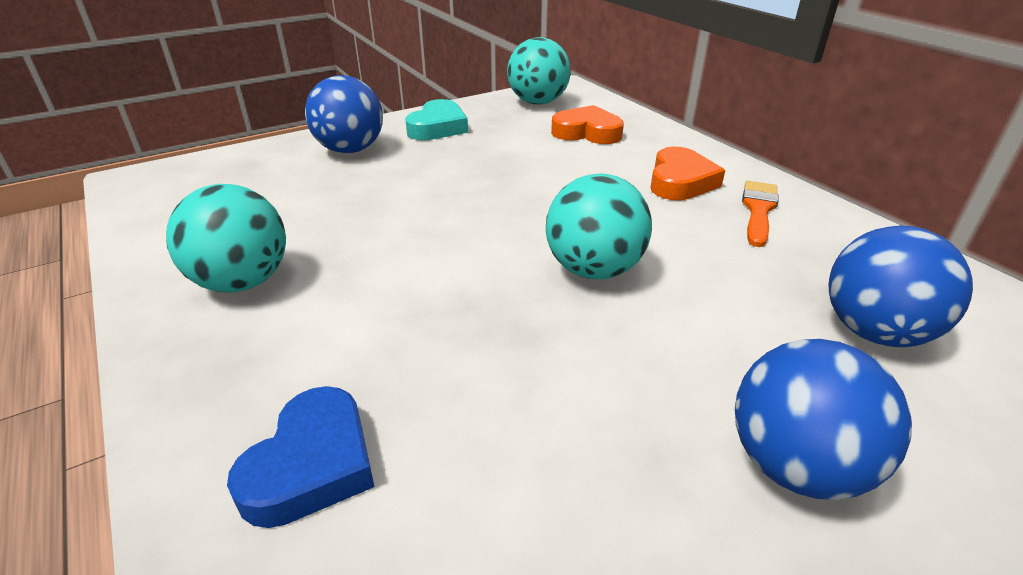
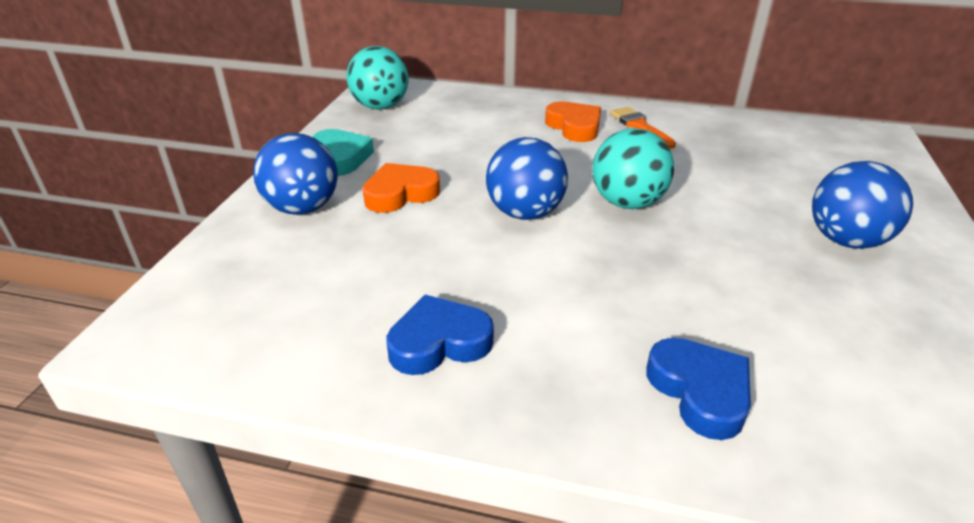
camera: 45 degrees left, 0 degrees up
turquoise ball [166,184,286,293] -> blue heart [387,295,494,375]
orange heart [551,105,624,144] -> orange heart moved to [362,163,440,213]
blue ball [828,226,973,347] -> blue ball moved to [486,137,568,220]

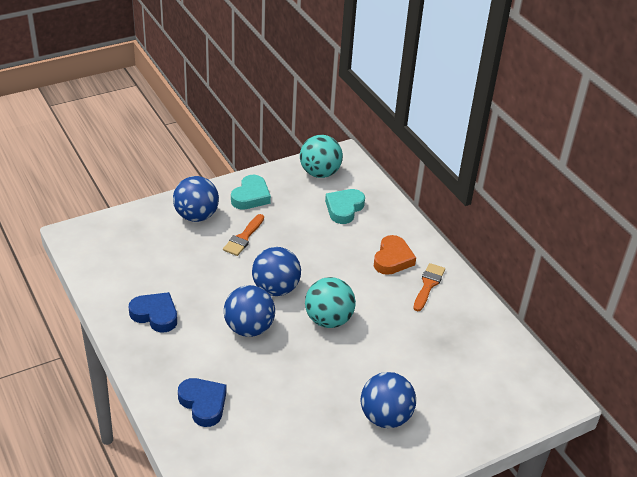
camera: 45 degrees right, 5 degrees up
orange heart [362,163,440,213] -> orange brush [223,214,264,256]
blue heart [646,338,751,440] -> blue heart turned 60 degrees counterclockwise [178,378,227,427]
none -> blue ball [224,285,275,337]
none -> turquoise heart [325,189,365,224]

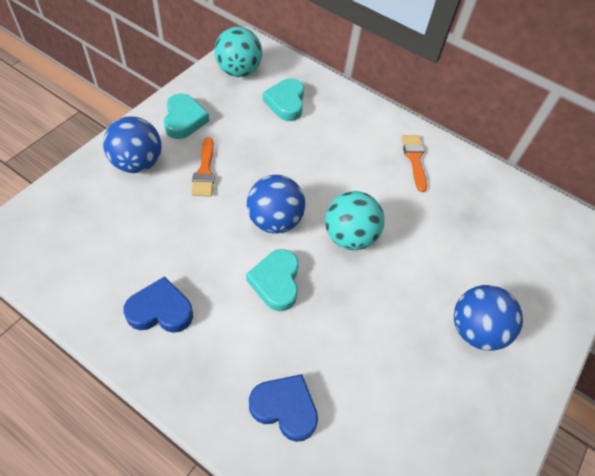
camera: 30 degrees left, 15 degrees up
blue ball [224,285,275,337] -> turquoise heart [246,249,299,311]
orange heart [374,235,416,275] -> none

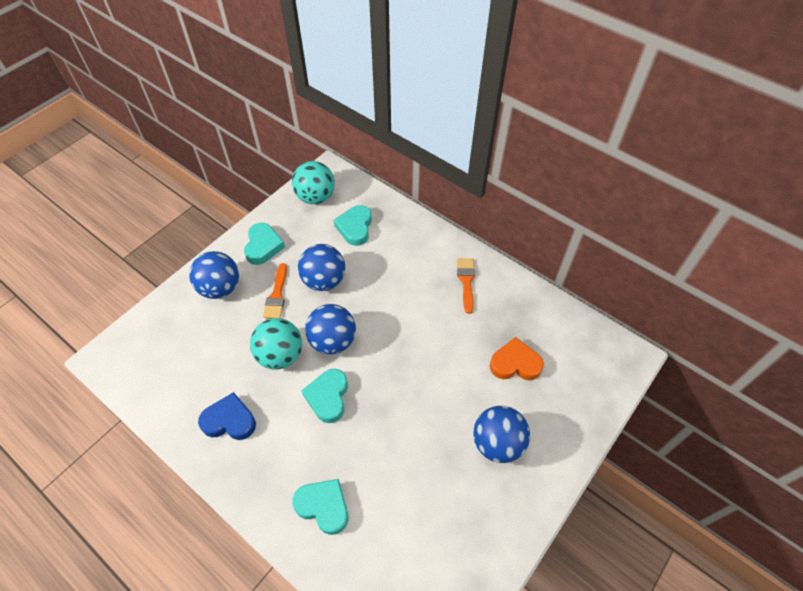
camera: 10 degrees right, 0 degrees up
blue heart [249,374,318,442] -> turquoise heart [292,479,348,535]
turquoise ball [325,191,385,250] -> turquoise ball moved to [250,318,302,370]
none -> blue ball [298,244,345,291]
none -> orange heart [490,337,544,380]

